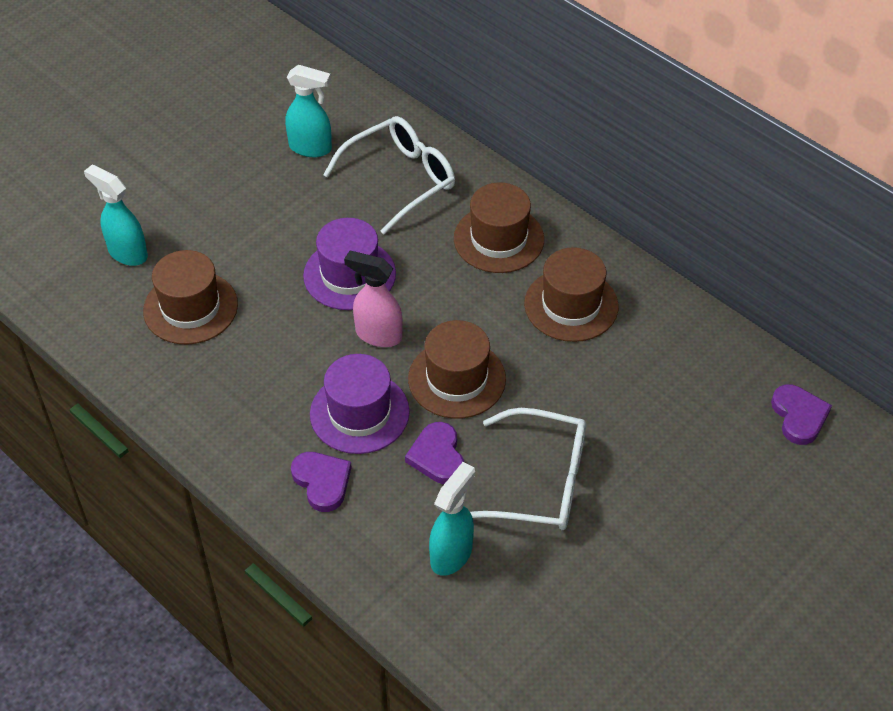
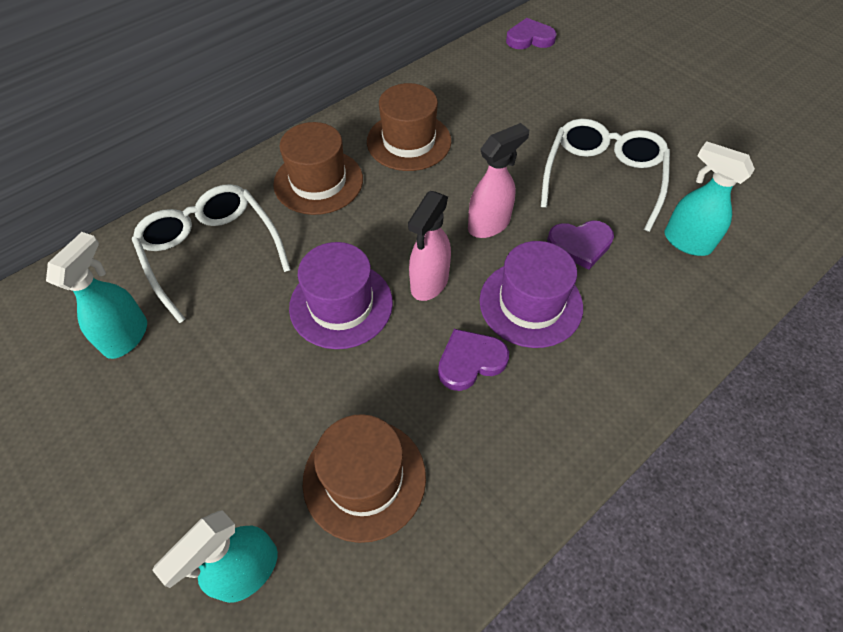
camera: 85 degrees left, 5 degrees up
purple heart [291,452,352,512] -> purple heart moved to [438,329,509,391]
brown hat [408,320,506,419] -> pink spray bottle [468,123,529,238]

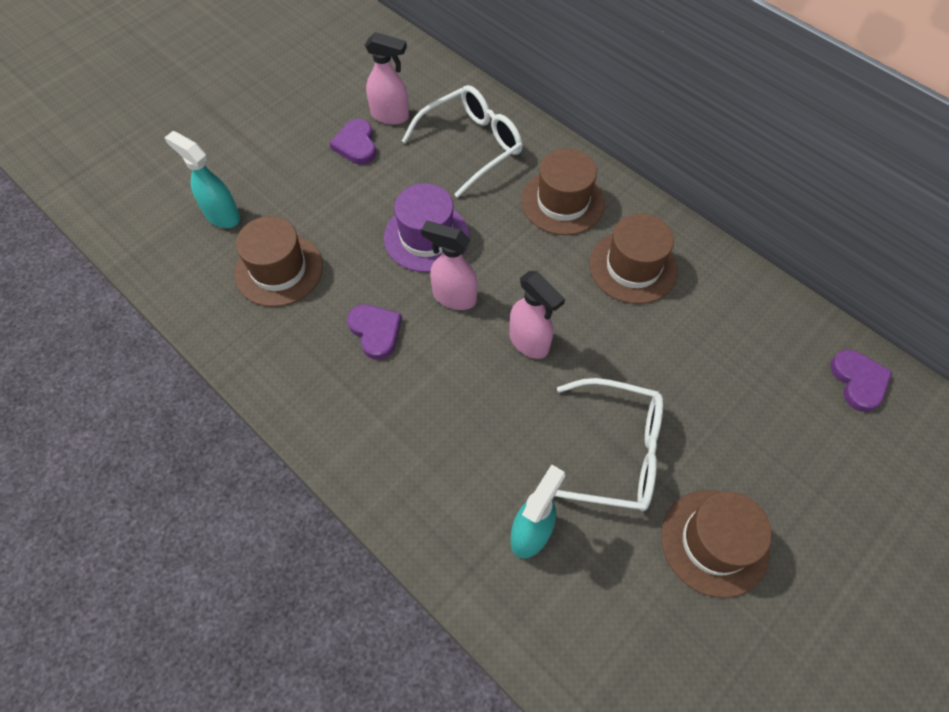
camera: 85 degrees right, 5 degrees up
turquoise spray bottle [46,232,147,359] -> pink spray bottle [365,32,409,125]
purple hat [479,241,583,348] -> none
purple heart [547,220,614,270] -> purple heart moved to [330,119,376,164]
none -> brown hat [661,490,772,598]

